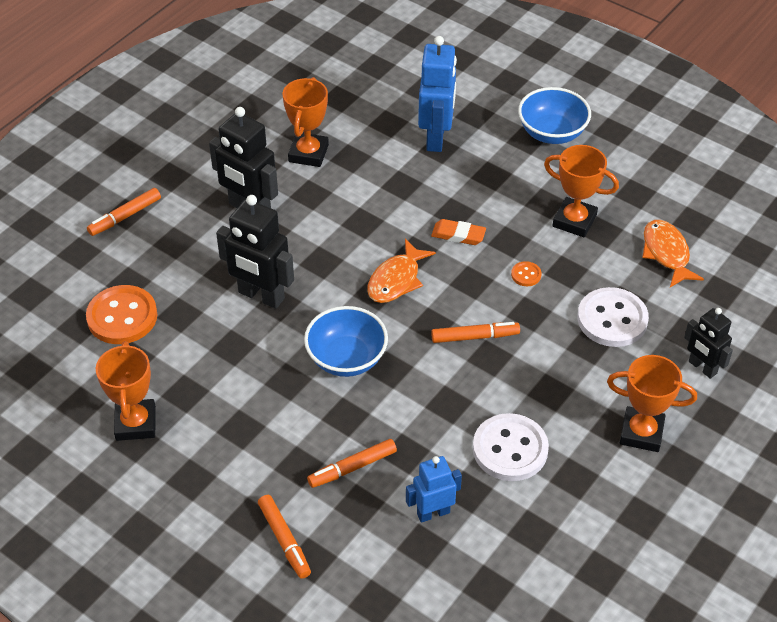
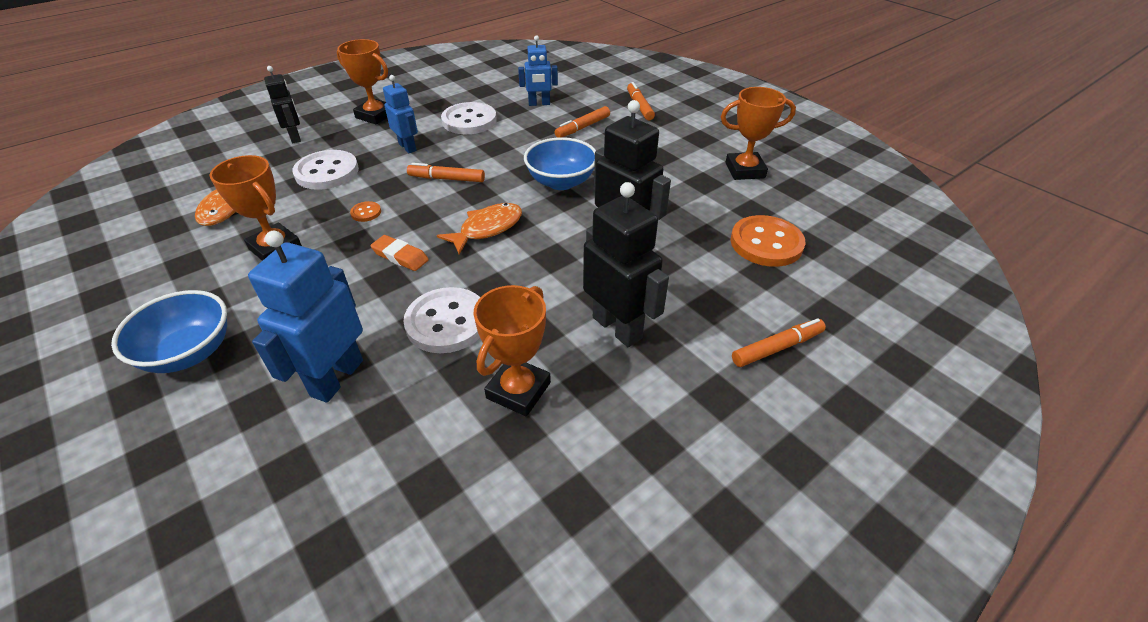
camera: 165 degrees left, 5 degrees down
orange trophy [95,341,156,441] -> orange trophy turned 75 degrees clockwise [721,87,796,180]
orange marker [307,439,397,488] -> orange marker turned 150 degrees clockwise [555,106,610,138]
none -> blue robot [383,75,418,153]
none -> white button [403,287,480,353]

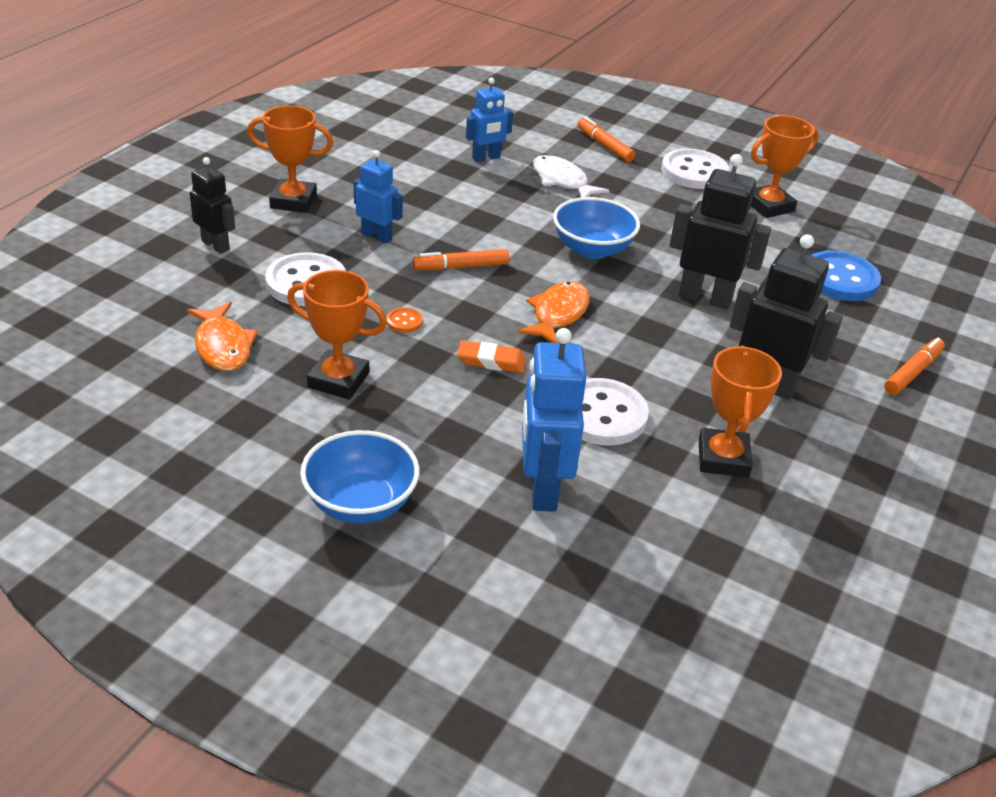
camera: 25 degrees left, 5 degrees down
white button [441,102,497,134] -> white button moved to [661,149,729,189]
orange marker [555,106,610,138] -> white fish [533,155,610,197]
orange button [730,215,805,267] -> blue button [811,251,881,301]

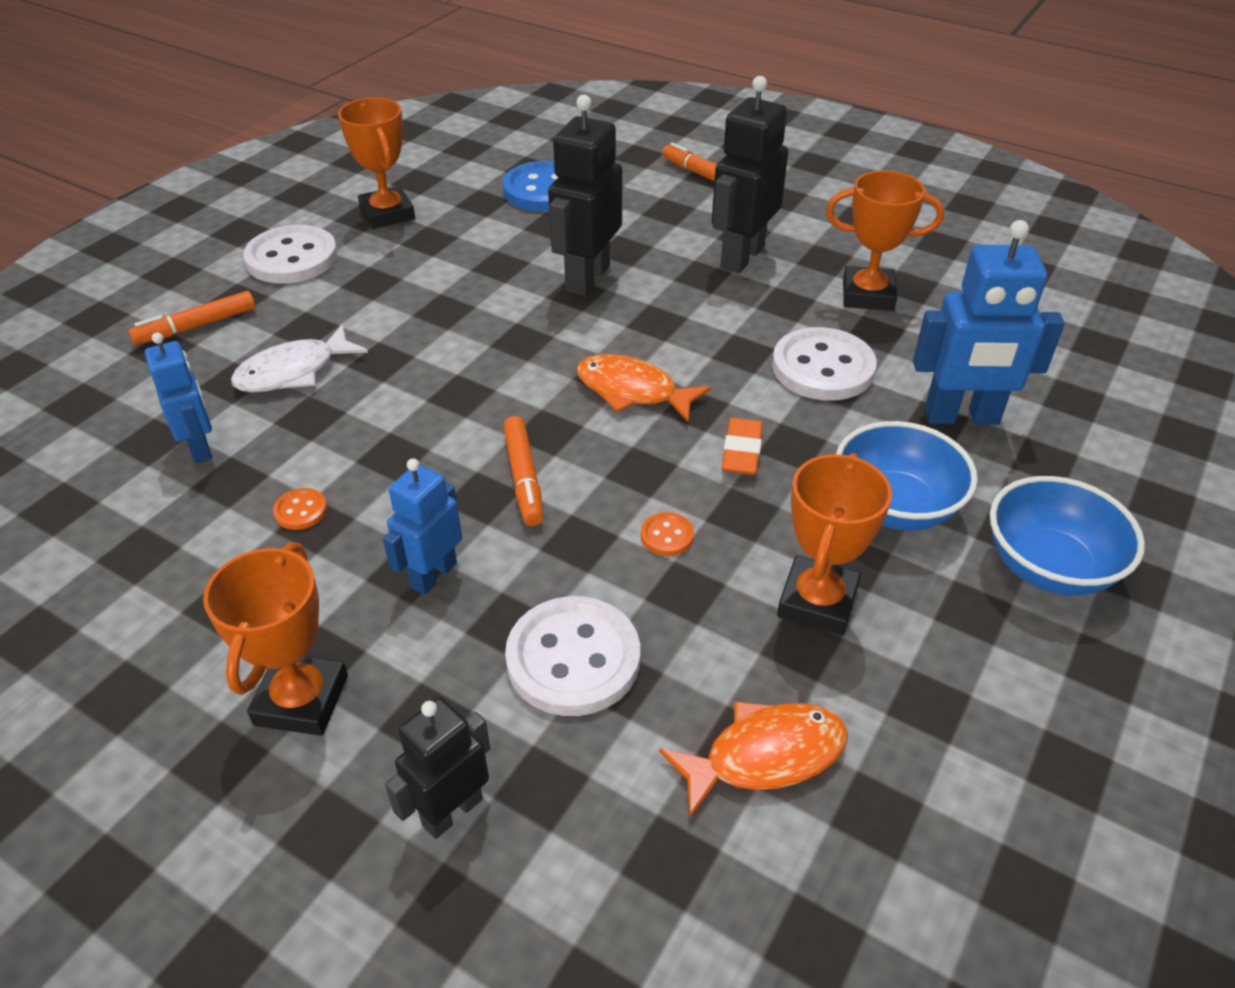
camera: 85 degrees left, 5 degrees up
blue bowl [553,197,640,259] -> blue bowl moved to [836,421,978,530]
none -> orange button [273,488,327,530]

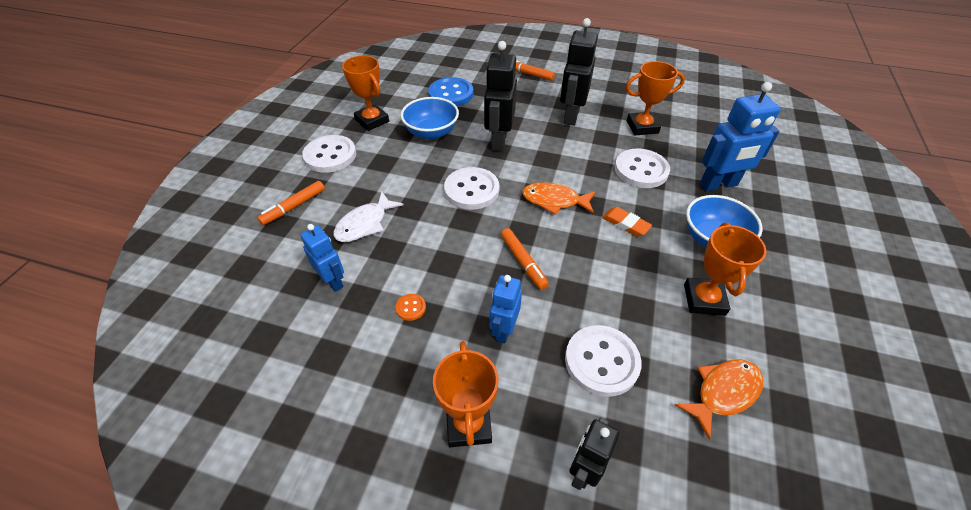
camera: 15 degrees left, 5 degrees up
orange button [641,512,694,556] -> none
orange eraser [722,418,763,475] -> orange eraser turned 45 degrees counterclockwise [602,207,652,237]
blue bowl [990,476,1145,595] -> blue bowl moved to [401,97,459,140]
none -> white button [444,167,500,210]

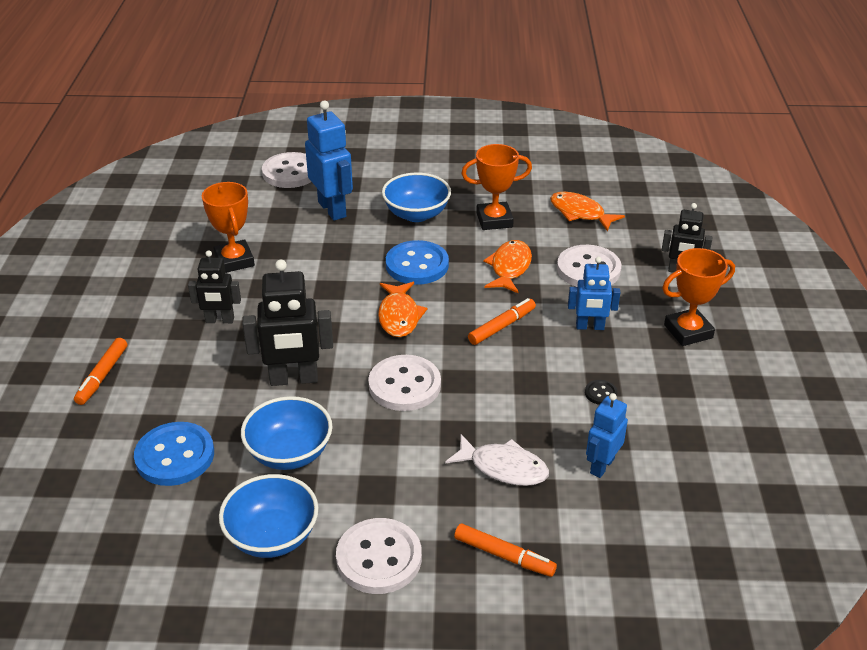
camera: 105 degrees left, 10 degrees down
orange trophy [342,55,389,131] -> blue bowl [219,474,319,558]
orange button [396,294,426,321] -> black button [585,380,618,405]
black robot [560,18,598,126] -> black robot [188,250,241,323], size x0.62
orange eraser [602,207,652,237] -> blue button [386,240,449,285]
white button [615,149,670,188] -> white button moved to [262,152,311,188]
none -> orange fish [483,240,532,294]

